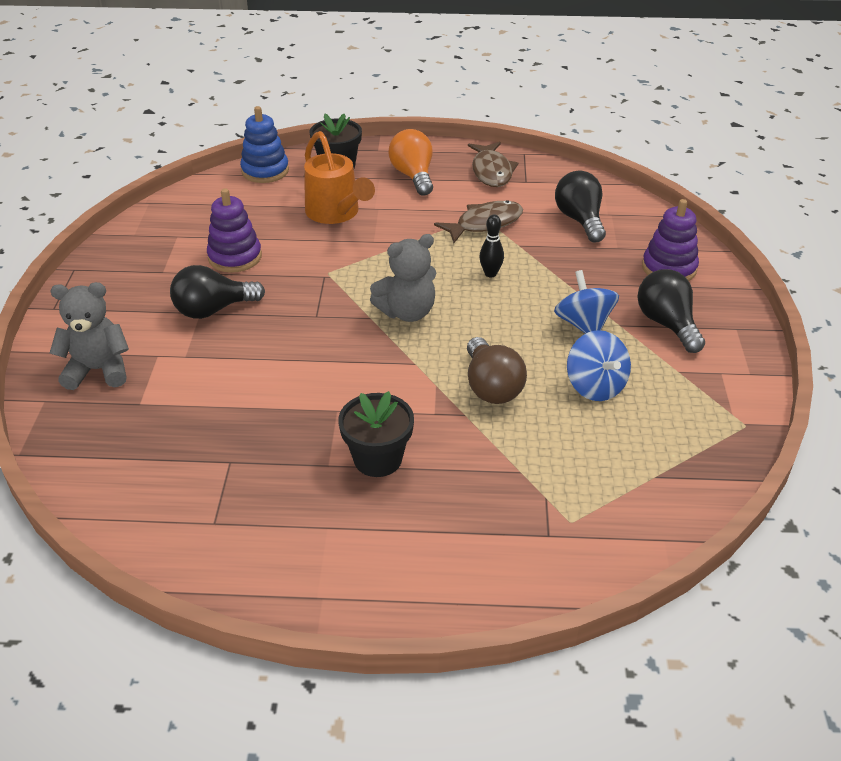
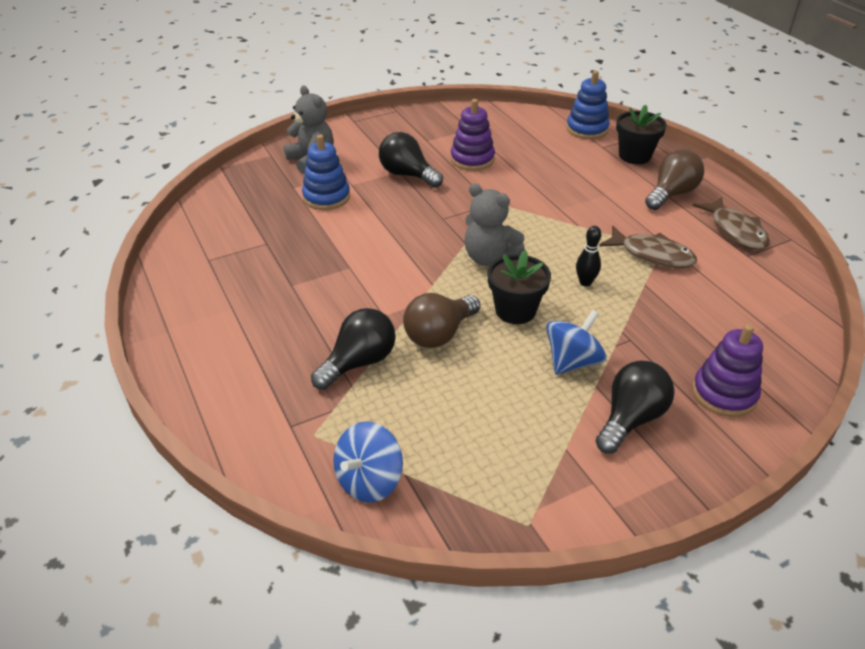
camera: 60 degrees right, 0 degrees up
orange watering can [304,131,375,224] -> none
black flower pot [338,391,414,477] -> black flower pot moved to [488,250,551,324]
orange light bulb [389,129,433,196] -> brown light bulb [645,150,704,210]
brown fish [468,142,518,187] -> brown fish turned 75 degrees counterclockwise [693,197,770,250]
black light bulb [555,170,606,242] -> black light bulb moved to [311,308,396,390]
blue spinning top [567,330,631,401] -> blue spinning top moved to [333,421,403,503]
none -> blue stacking toy [302,135,350,210]

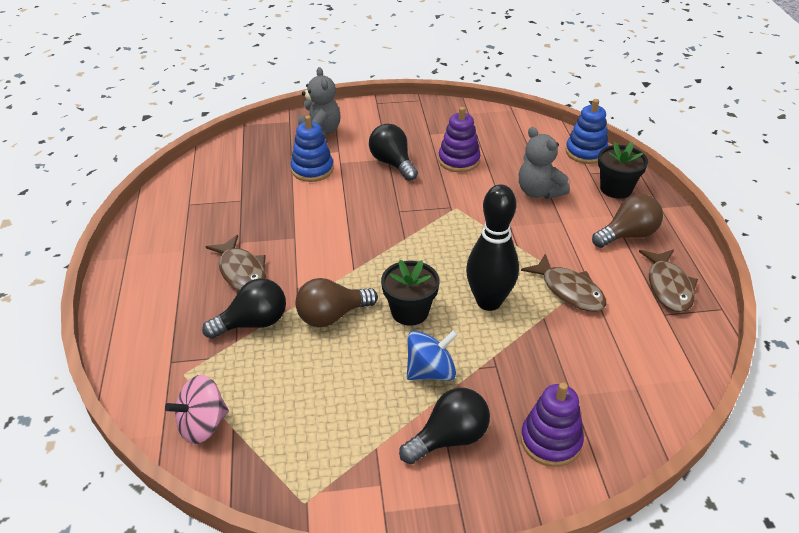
camera: 20 degrees right, 0 degrees up
blue spinning top [333,421,403,503] -> pink spinning top [165,375,229,444]
grey teddy bear [465,183,525,266] -> grey teddy bear moved to [519,127,570,199]
black bowling pin [576,226,601,286] -> black bowling pin [466,184,519,311], size x2.20
none -> brown fish [206,235,266,291]

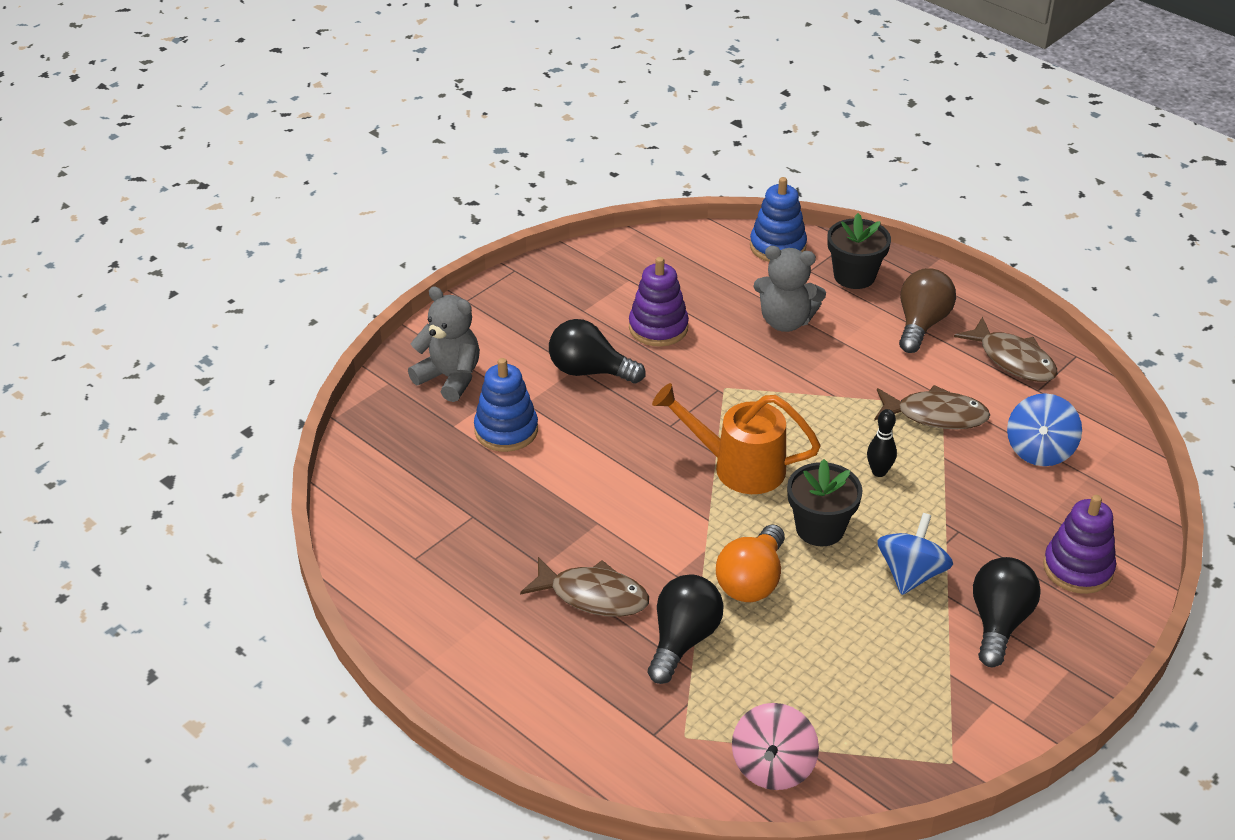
camera: 40 degrees left, 0 degrees up
brown light bulb [296,278,378,327] -> orange light bulb [716,524,785,602]
black bowling pin [466,184,519,311] -> black bowling pin [867,409,897,477], size x0.45
none -> orange watering can [652,383,821,494]
none -> blue spinning top [1007,393,1082,466]

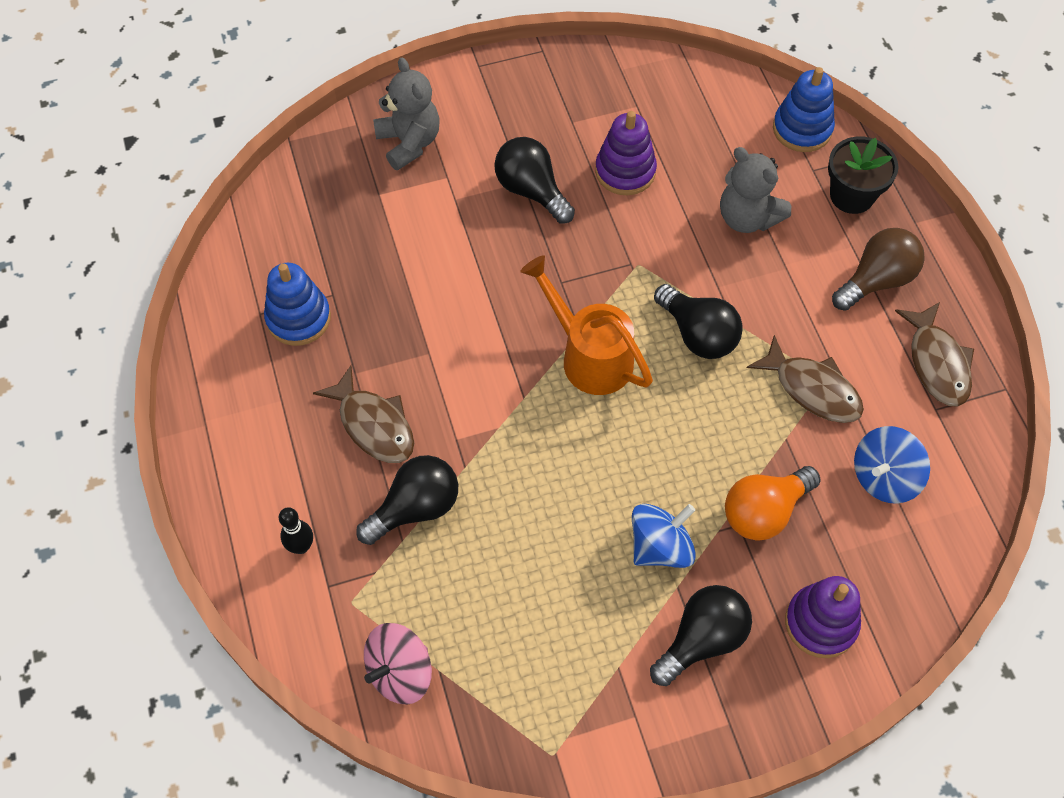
camera: 30 degrees right, 20 degrees up
blue stacking toy [474,358,538,452] -> blue stacking toy moved to [264,263,331,346]
orange light bulb [716,524,785,602] -> orange light bulb moved to [725,466,820,540]
black flower pot [787,459,863,546] -> none
black bowling pin [867,409,897,477] -> black bowling pin moved to [279,507,313,554]
none -> black light bulb [654,284,743,359]

